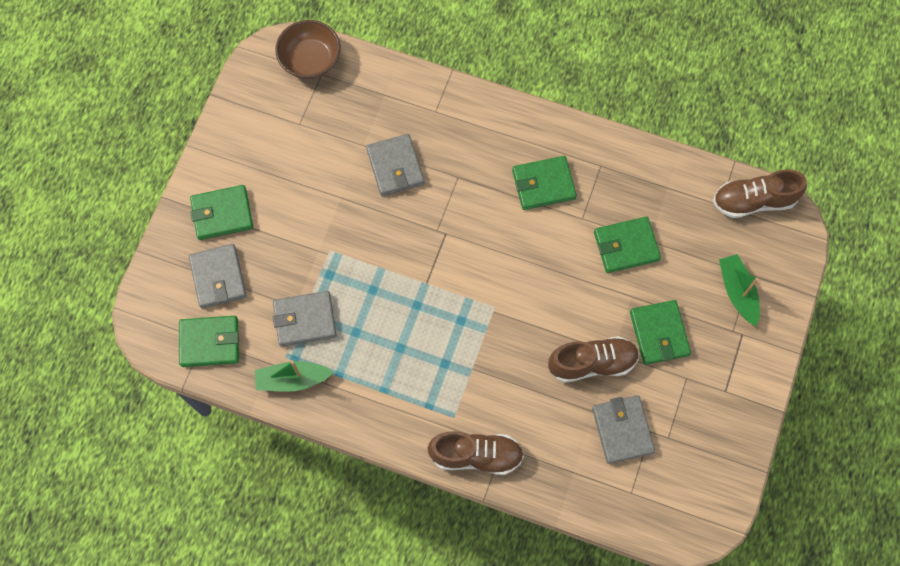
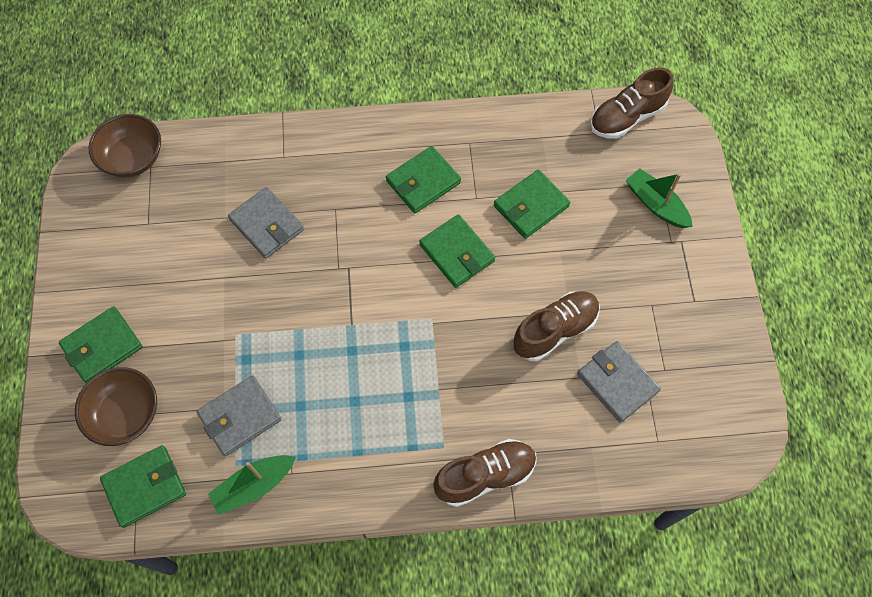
camera: 25 degrees left, 5 degrees down
grey wallet [189,244,247,309] -> brown bowl [75,367,157,446]
green wallet [630,300,691,365] -> green wallet moved to [419,214,495,288]

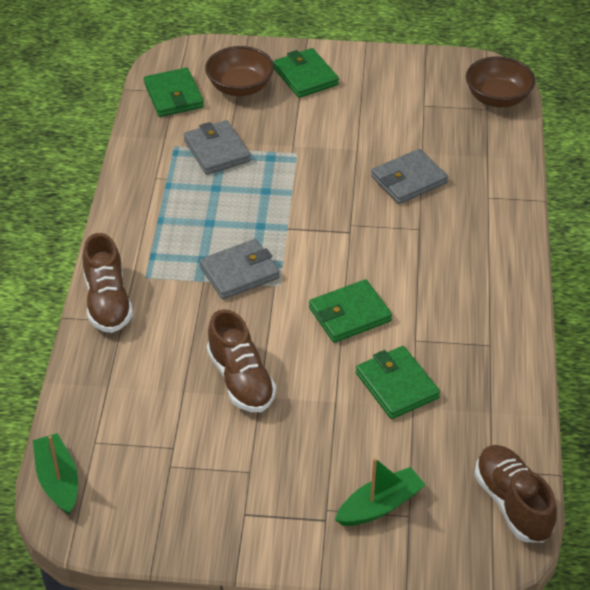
camera: 100 degrees right, 20 degrees down
green boat [208,455,296,515] -> green boat moved to [33,433,78,515]
green wallet [386,146,461,213] -> none
grey wallet [577,341,661,423] -> grey wallet moved to [199,239,280,299]

